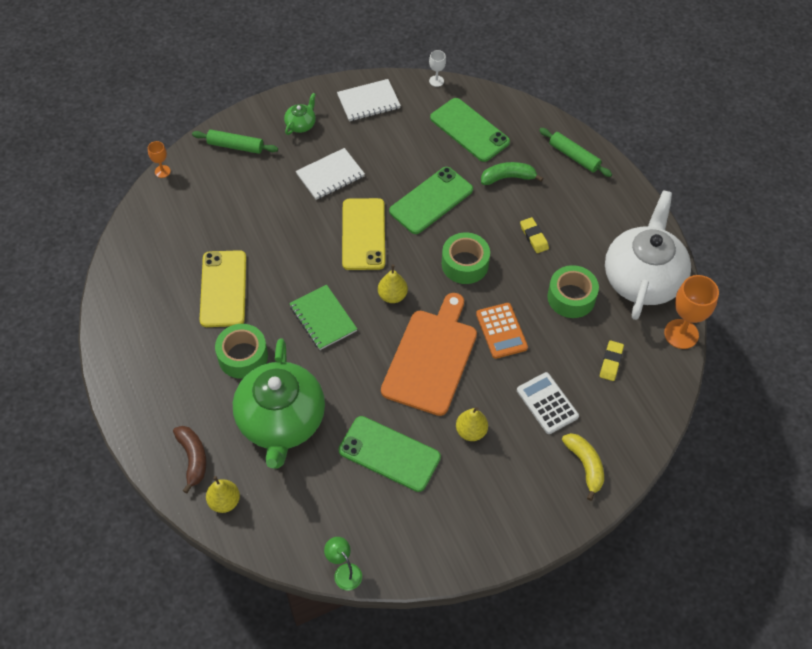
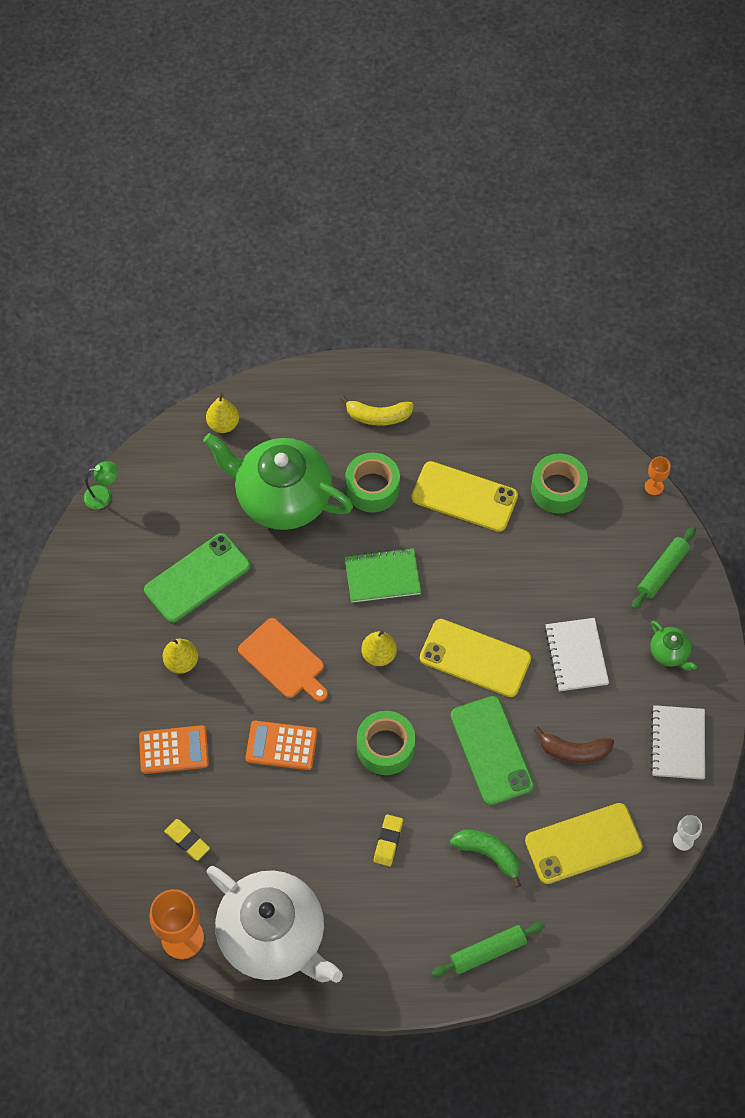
camera: 115 degrees right, 5 degrees up
brown banana [173,426,207,494] -> brown banana moved to [533,726,614,763]
orange cutting board [381,293,477,416] -> orange cutting board [238,618,328,702], size x0.65
green phone [430,98,510,162] -> yellow phone [525,803,643,884]
green banana [481,162,543,185] -> green banana turned 75 degrees counterclockwise [450,830,521,888]
white calculator [517,372,579,434] -> orange calculator [139,725,209,774]
yellow eraser [520,217,549,253] -> yellow eraser turned 75 degrees counterclockwise [374,814,403,866]
green tape [547,265,599,318] -> green tape moved to [531,454,588,514]
yellow banana [562,433,604,501] -> yellow banana moved to [340,396,414,426]

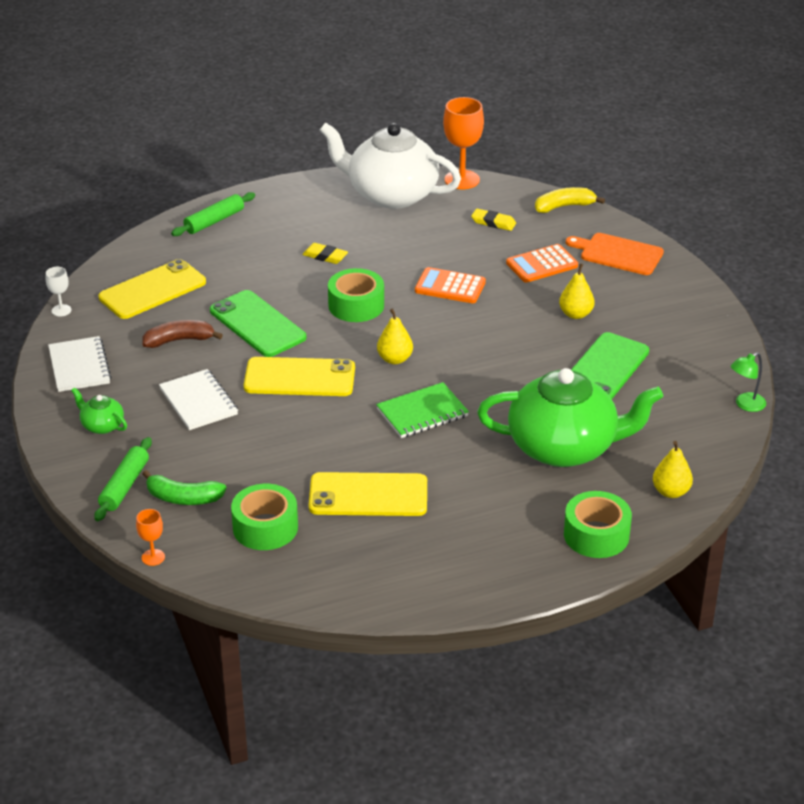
camera: 160 degrees right, 25 degrees down
orange cutting board [238,618,328,702] -> orange cutting board moved to [566,233,664,275]
orange calculator [245,721,317,770] -> orange calculator turned 150 degrees counterclockwise [415,267,486,303]
yellow banana [340,396,414,426] -> yellow banana moved to [535,187,605,213]
green tape [345,453,400,512] -> green tape moved to [564,491,632,558]
yellow eraser [374,814,403,866] -> yellow eraser turned 60 degrees counterclockwise [302,243,348,264]
green banana [450,830,521,888] -> green banana moved to [142,470,227,505]

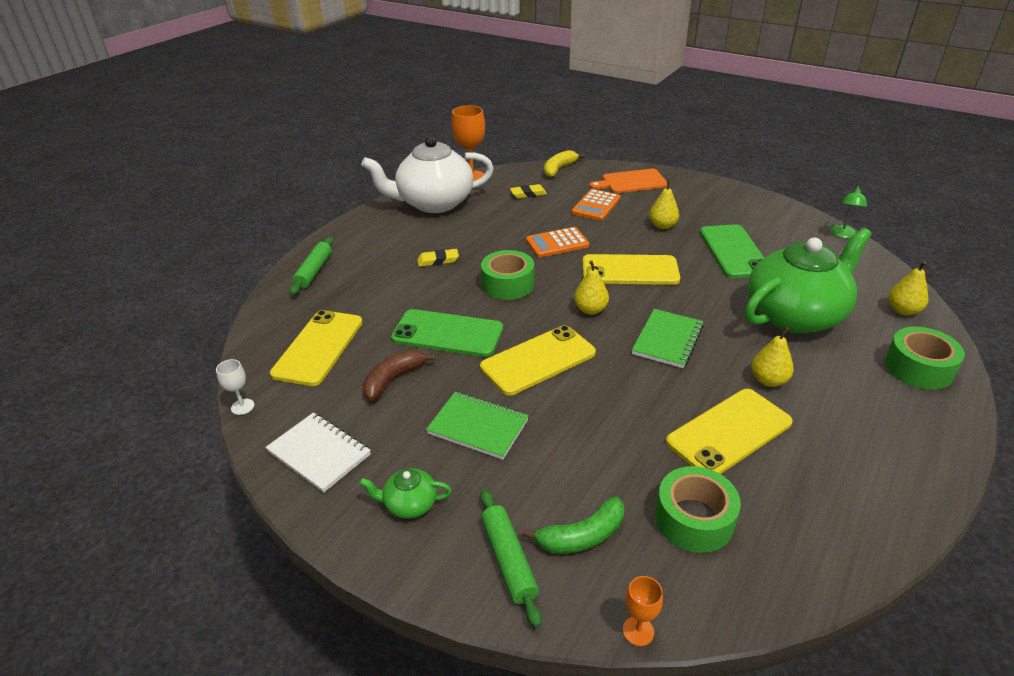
camera: 35 degrees left, 0 degrees up
white notebook [159,369,238,430] -> green notebook [426,392,529,460]
none -> yellow phone [583,254,680,285]
none -> yellow pear [751,327,794,387]

